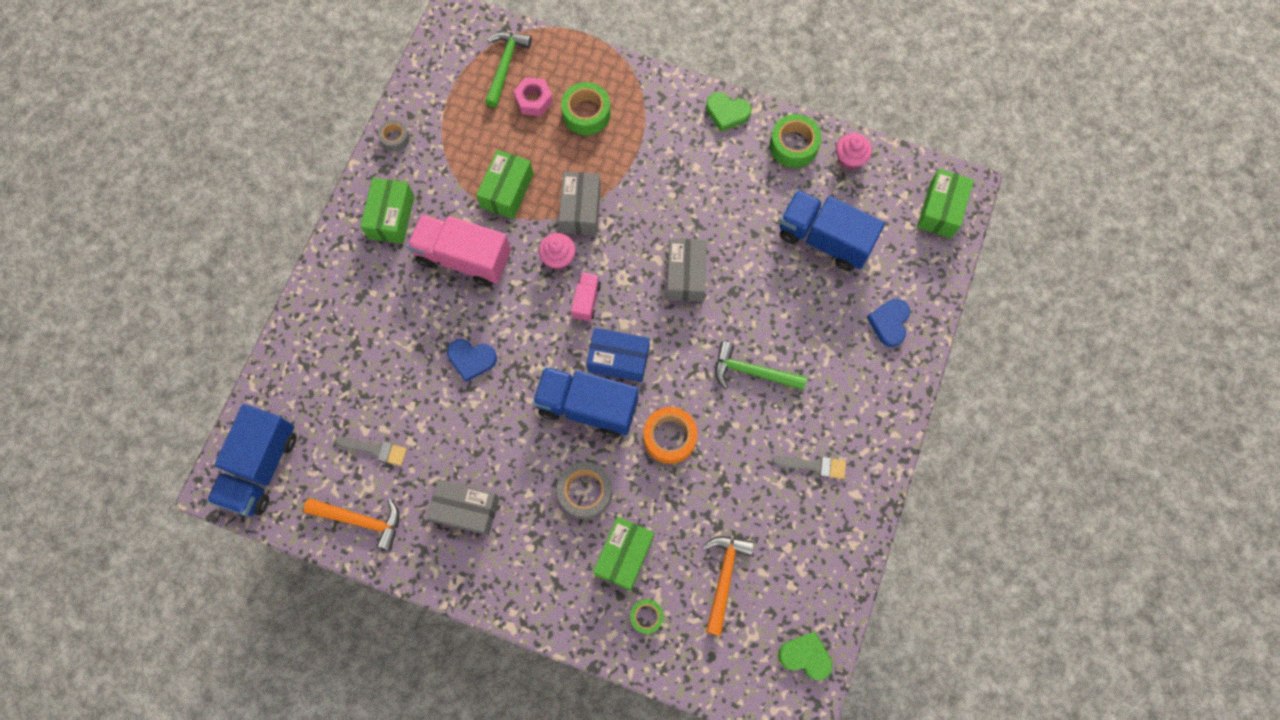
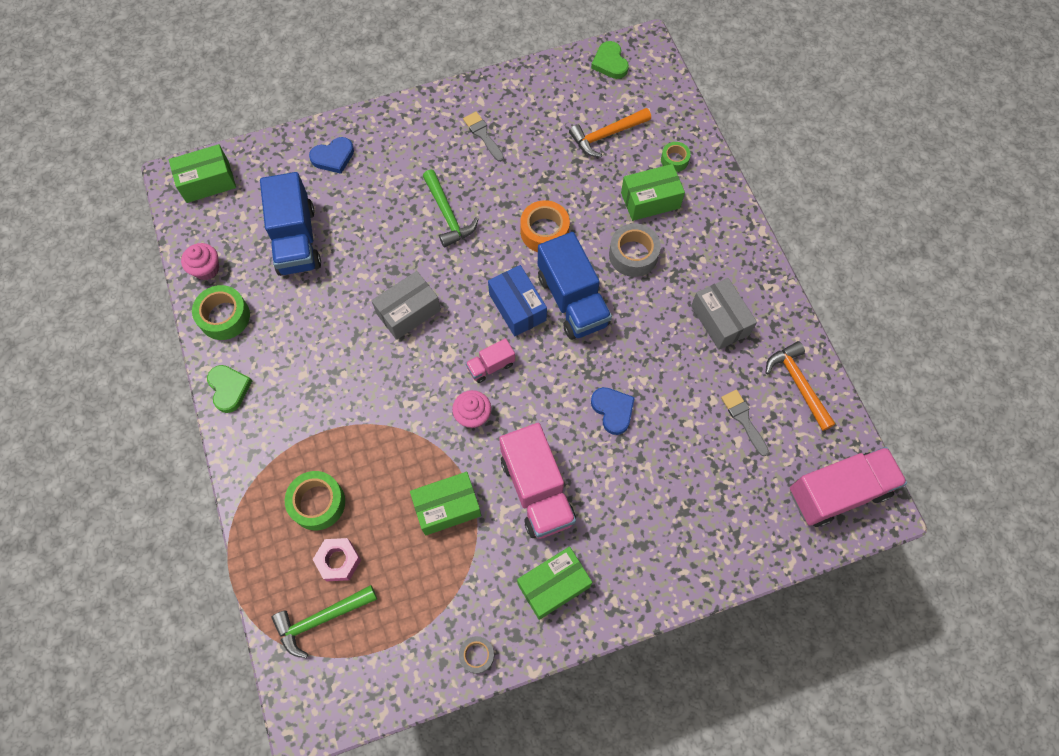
camera: 130 degrees left, 5 degrees down
blue truck [207,404,297,516] -> pink truck [790,447,907,527]
grey box [559,172,601,235] -> none

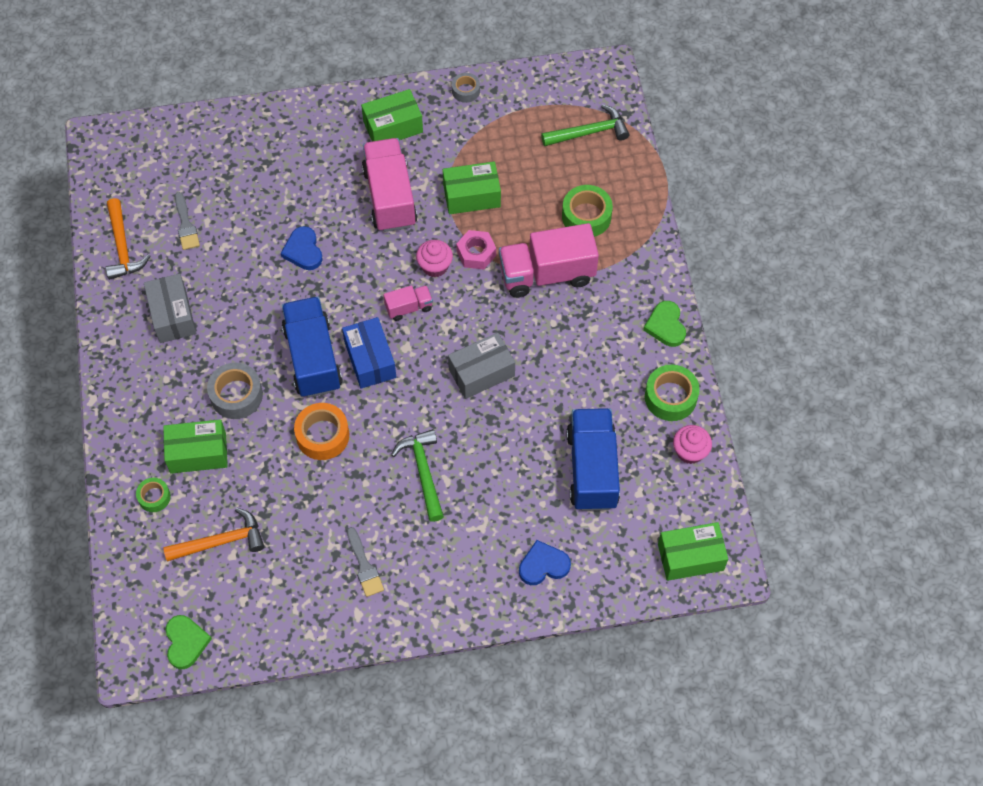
camera: 170 degrees left, 5 degrees down
pink nut [312,538,361,581] -> pink nut moved to [456,230,496,269]
pink truck [790,447,907,527] -> pink truck moved to [499,223,599,298]

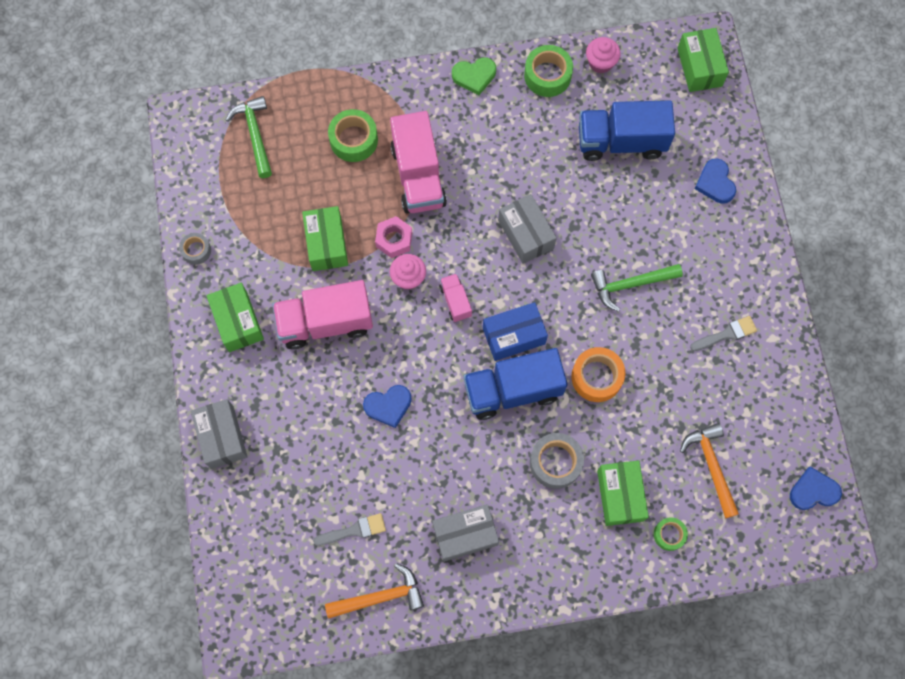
camera: 90 degrees left, 10 degrees up
green heart [165,615,212,669] -> blue heart [790,467,842,510]
none -> grey box [191,399,248,469]

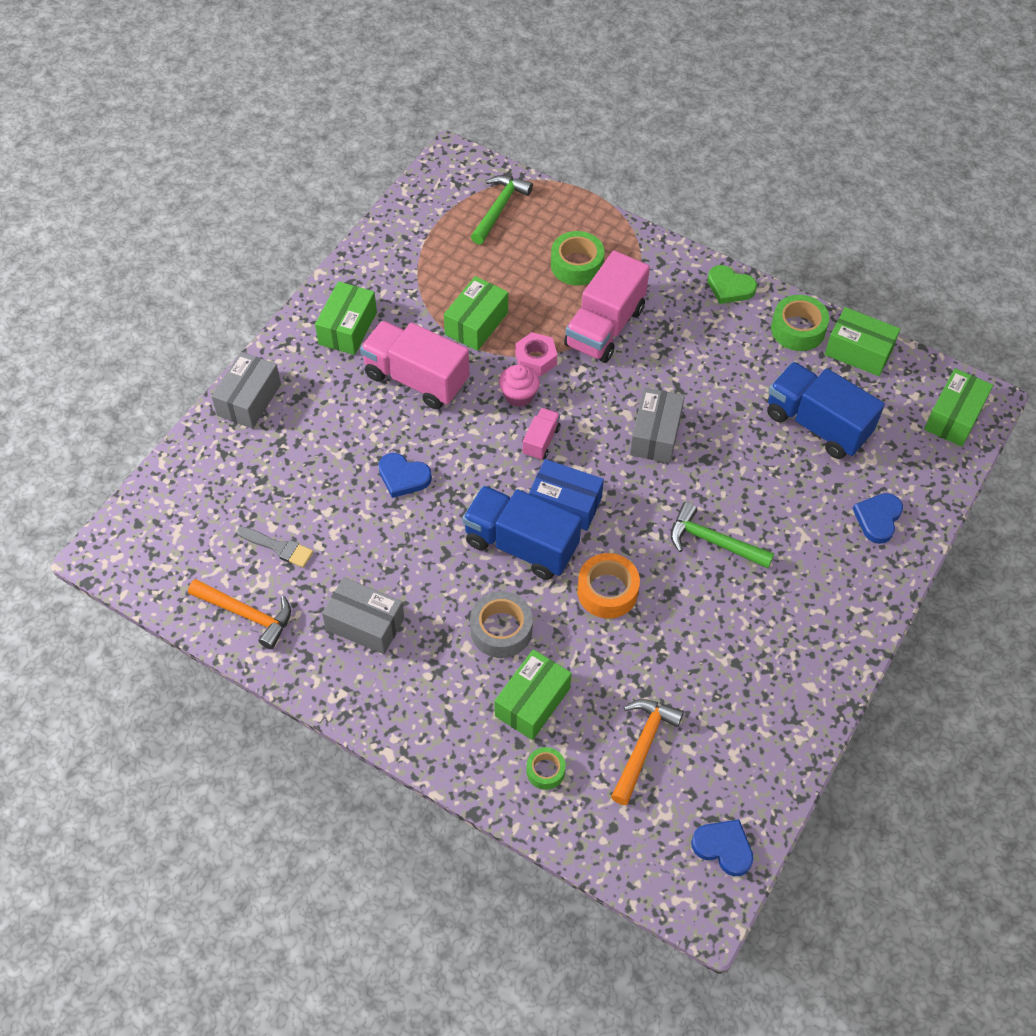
camera: 40 degrees right, 15 degrees down
grey tape [179,233,211,265] -> none
pink cupcake [586,37,620,73] -> green box [825,307,900,376]
grey brush [690,316,757,351] -> none

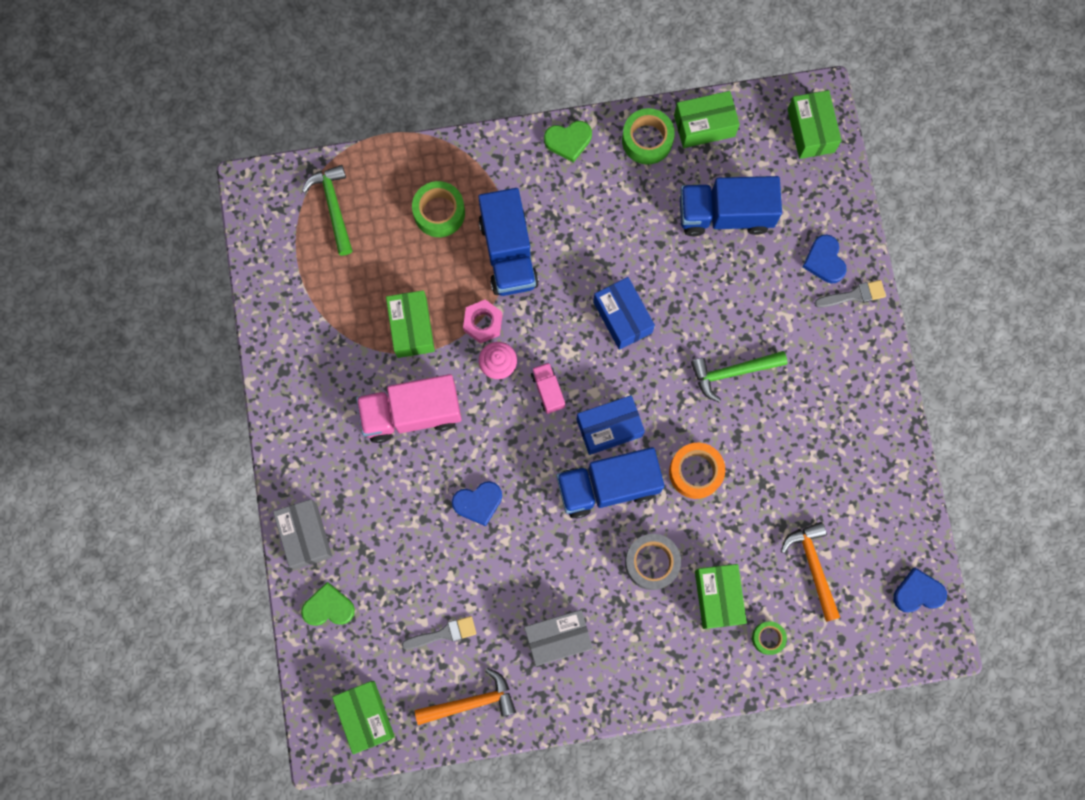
camera: 40 degrees left, 20 degrees up
green box [315,281,377,355] -> green box moved to [332,681,395,755]
pink truck [564,250,650,363] -> blue truck [478,188,539,296]
grey box [630,387,685,463] -> blue box [593,277,655,350]
none -> green heart [301,582,355,626]
none -> grey brush [814,280,886,308]

